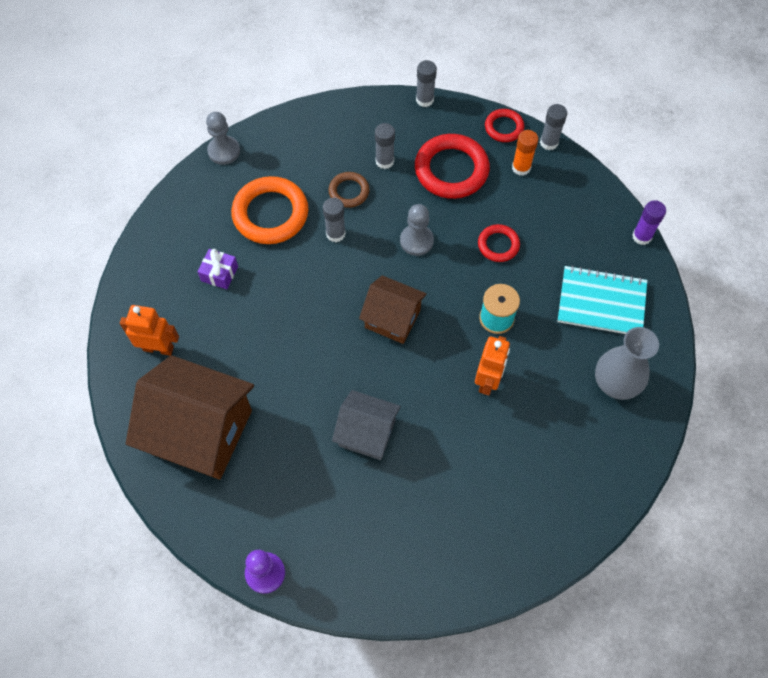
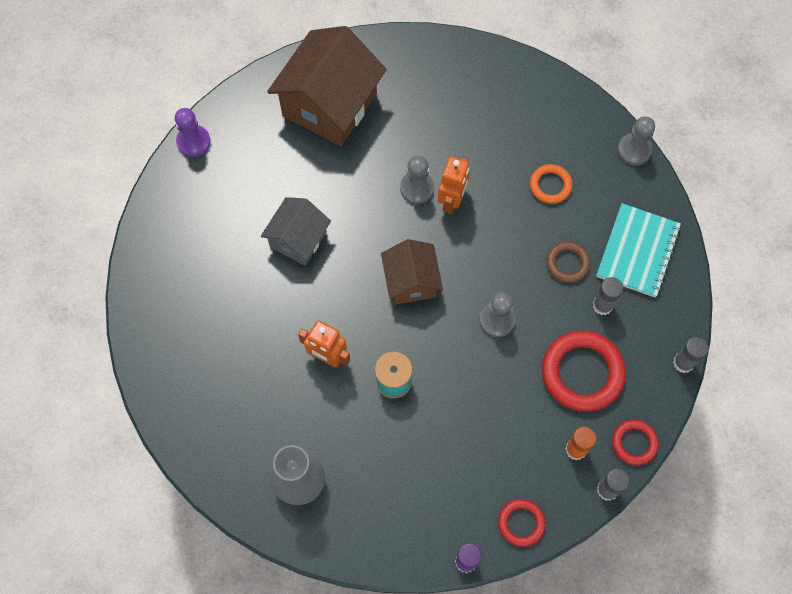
camera: 100 degrees right, 5 degrees up
orange robot [120,305,179,356] -> orange robot moved to [438,157,470,214]
purple gift [198,249,238,289] -> none
orange ring [231,176,308,244] -> orange ring [530,164,572,204], size x0.54
grey glue stick [323,198,346,242] -> none
brown house [359,275,427,344] -> brown house turned 45 degrees counterclockwise [381,239,443,305]
red ring [478,224,520,262] -> red ring moved to [498,499,546,547]
turquoise notebook [557,265,647,334] -> turquoise notebook moved to [596,203,681,297]
none -> grey pawn [400,156,434,204]

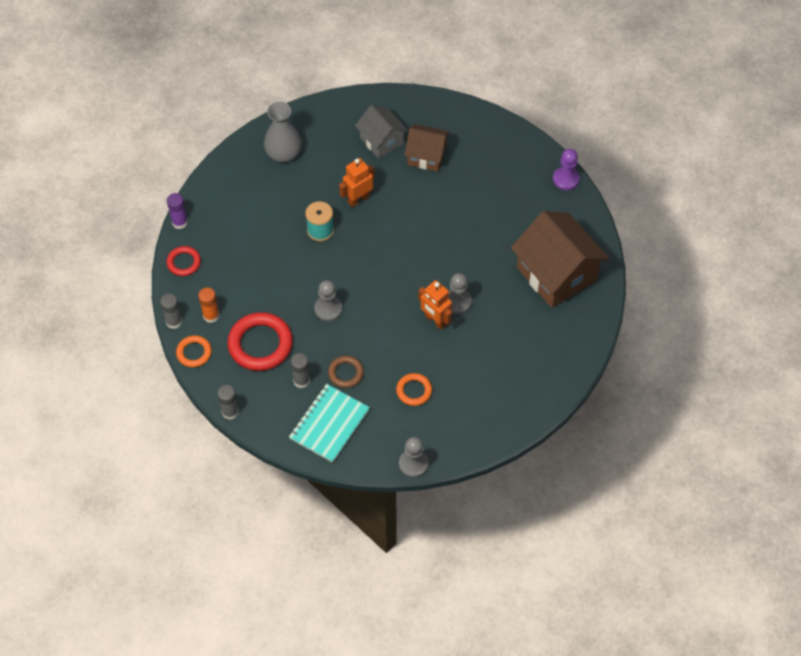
camera: 115 degrees right, 10 degrees down
grey house [261,197,331,266] -> grey house moved to [355,105,408,159]
brown house [381,239,443,305] -> brown house moved to [404,124,450,172]
turquoise notebook [596,203,681,297] -> turquoise notebook turned 75 degrees clockwise [289,384,370,463]
red ring [612,420,659,465] -> orange ring [176,335,212,367]

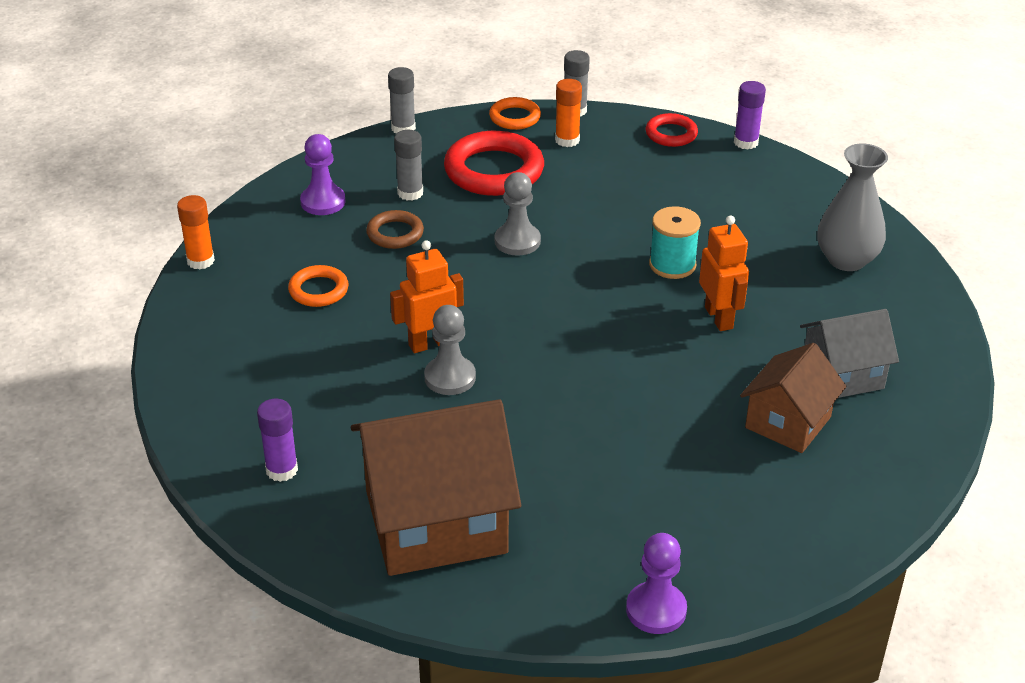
camera: 110 degrees right, 20 degrees down
turquoise notebook [289,384,370,463] -> purple pawn [300,134,345,215]
grey pawn [399,437,428,478] -> orange glue stick [177,195,215,270]
none -> purple glue stick [257,399,298,482]

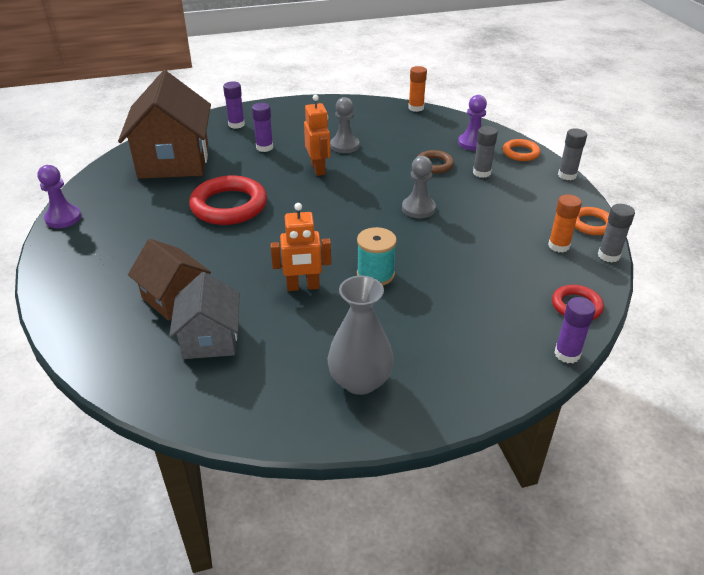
camera: 100 degrees right, 0 degrees up
orange ring [288,265,349,307] -> orange ring moved to [503,139,541,161]
grey pawn [424,305,476,395] -> grey pawn moved to [330,97,359,153]
red ring [444,131,544,196] -> red ring moved to [189,176,267,225]
none -> purple glue stick [252,103,273,152]

